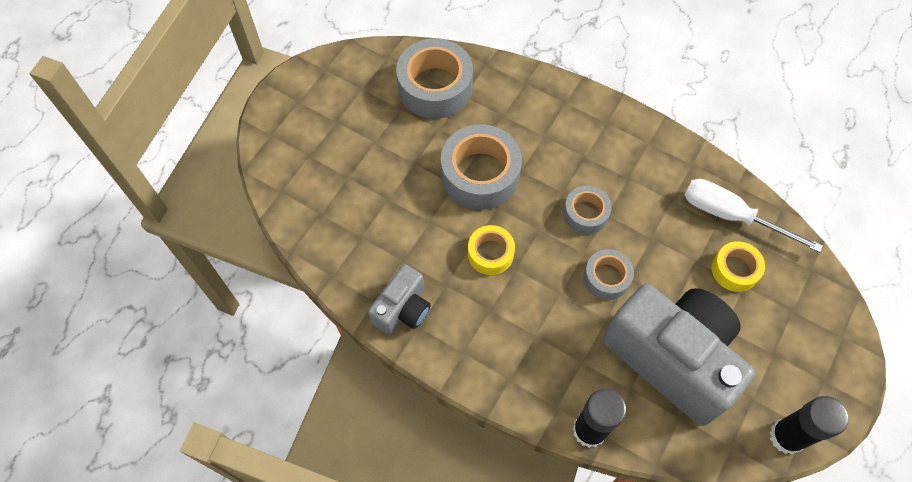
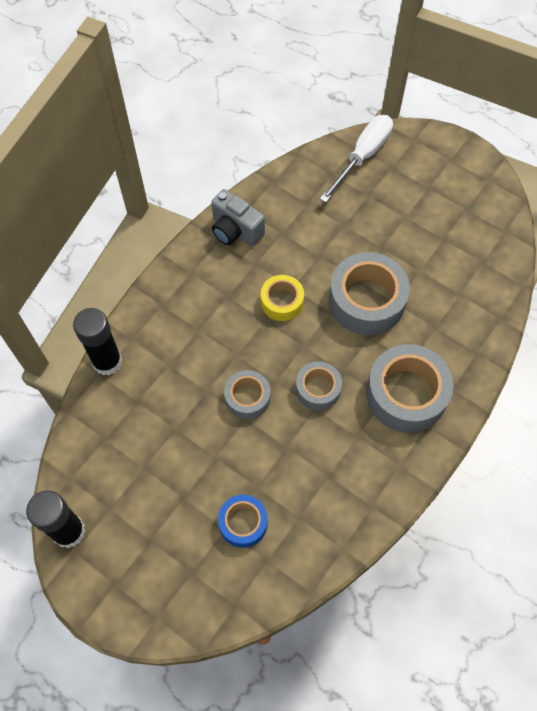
camera: 95 degrees right, 0 degrees up
grey tape [396,38,473,119] -> grey tape moved to [366,344,454,432]
grey camera [603,284,755,426] -> none
white screwdriver [685,179,823,253] -> white screwdriver moved to [320,115,393,203]
yellow tape [712,241,765,292] -> blue tape [218,494,268,548]

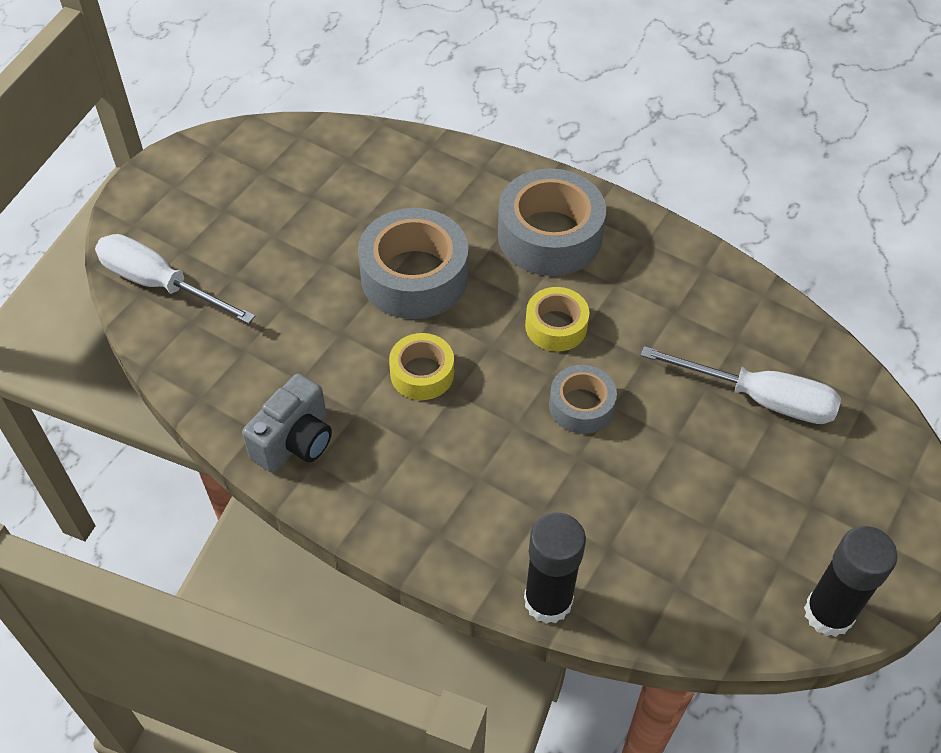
camera: 95 degrees left, 10 degrees down
blue tape [218,494,268,548] -> white screwdriver [641,346,841,424]
grey tape [296,362,342,410] -> yellow tape [525,287,589,352]

